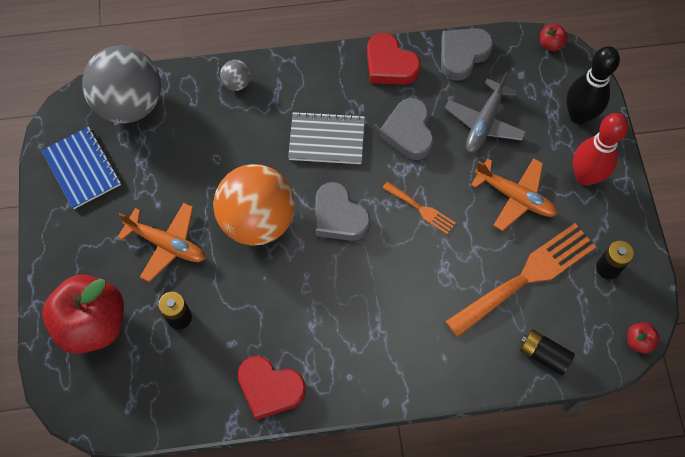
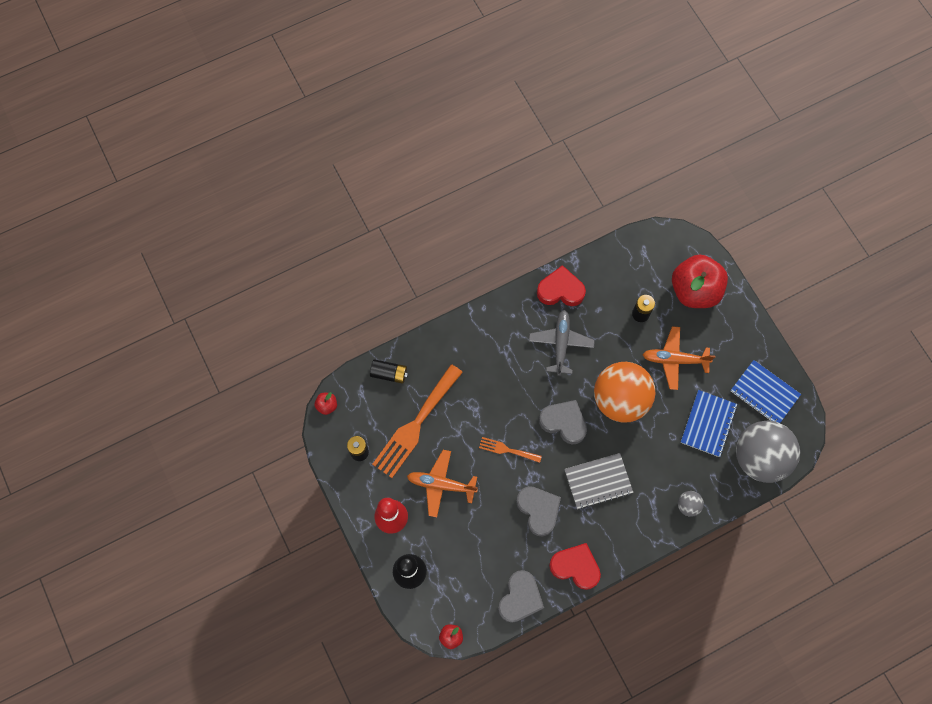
camera: 160 degrees right, 5 degrees up
grey plane [445,72,526,153] -> grey plane moved to [529,310,595,376]
none -> blue notebook [681,390,737,457]

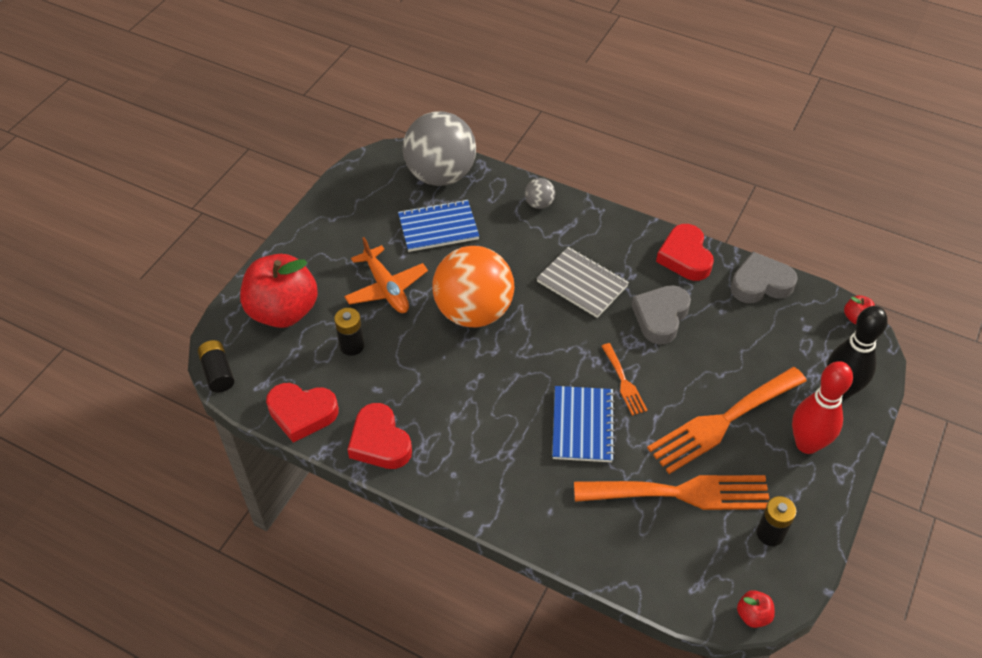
camera: 125 degrees left, 20 degrees down
black battery [370,359,408,384] -> black battery moved to [198,340,235,392]
orange plane [407,450,478,517] -> orange fork [647,367,807,474]
grey plane [529,310,595,376] -> none
grey heart [539,400,587,444] -> none
blue notebook [731,360,801,423] -> blue notebook moved to [552,386,615,462]
none -> red heart [266,383,339,443]

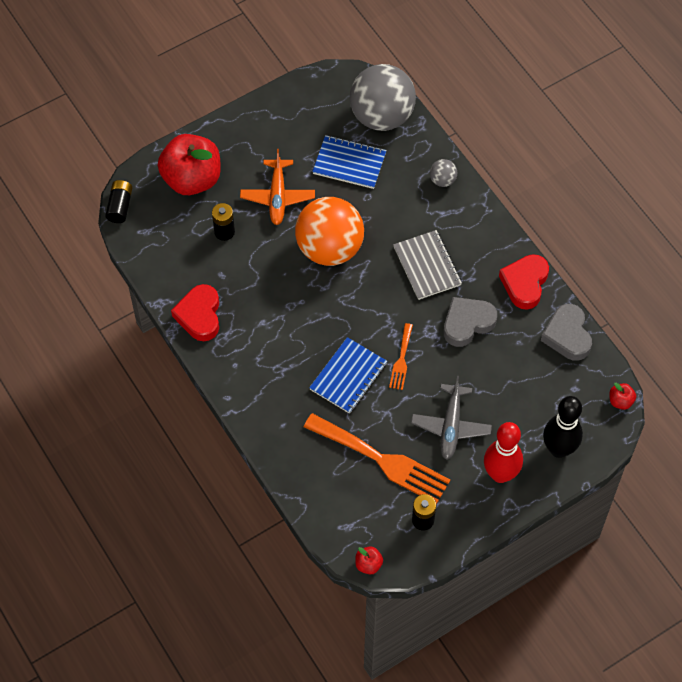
camera: 30 degrees right, 10 degrees up
red heart [266,383,339,443] -> none
orange fork [647,367,807,474] -> grey plane [411,376,492,460]
grey heart [730,252,798,303] -> grey heart turned 120 degrees counterclockwise [541,304,592,361]

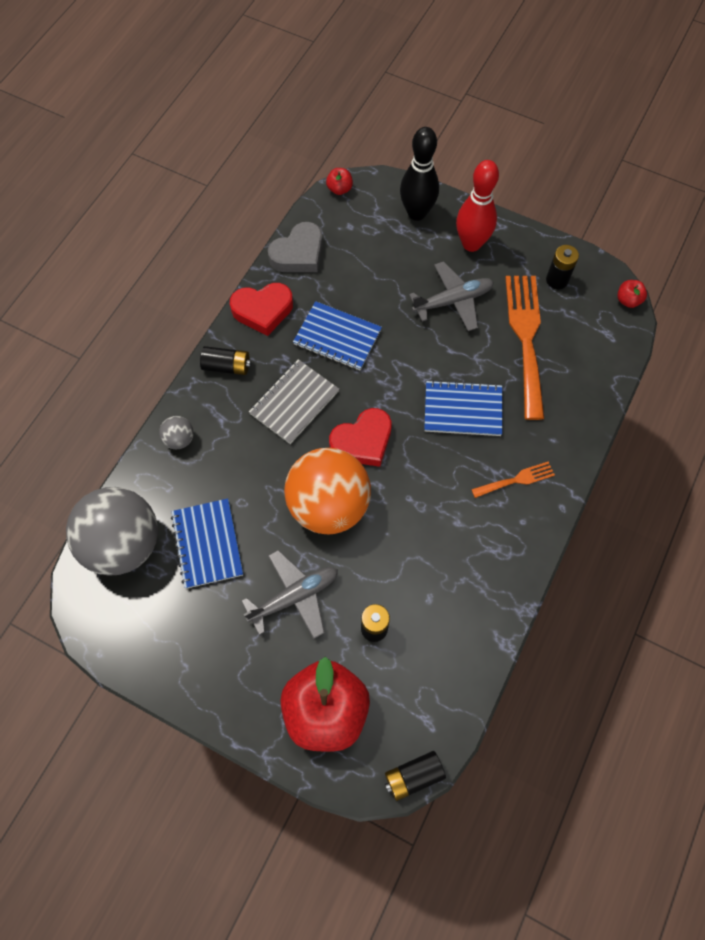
camera: 120 degrees left, 5 degrees up
red heart [171,284,219,341] -> red heart moved to [329,408,392,467]
orange plane [240,149,315,225] -> grey plane [242,550,338,639]
orange fork [389,323,413,390] -> orange fork moved to [471,462,555,498]
grey heart [444,297,497,347] -> blue notebook [293,301,382,370]
none -> black battery [200,346,251,375]

